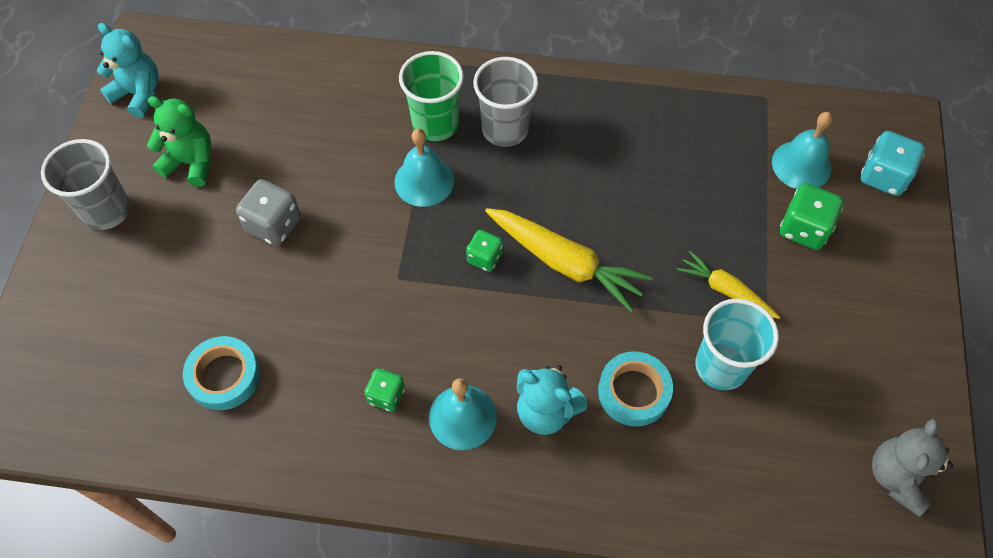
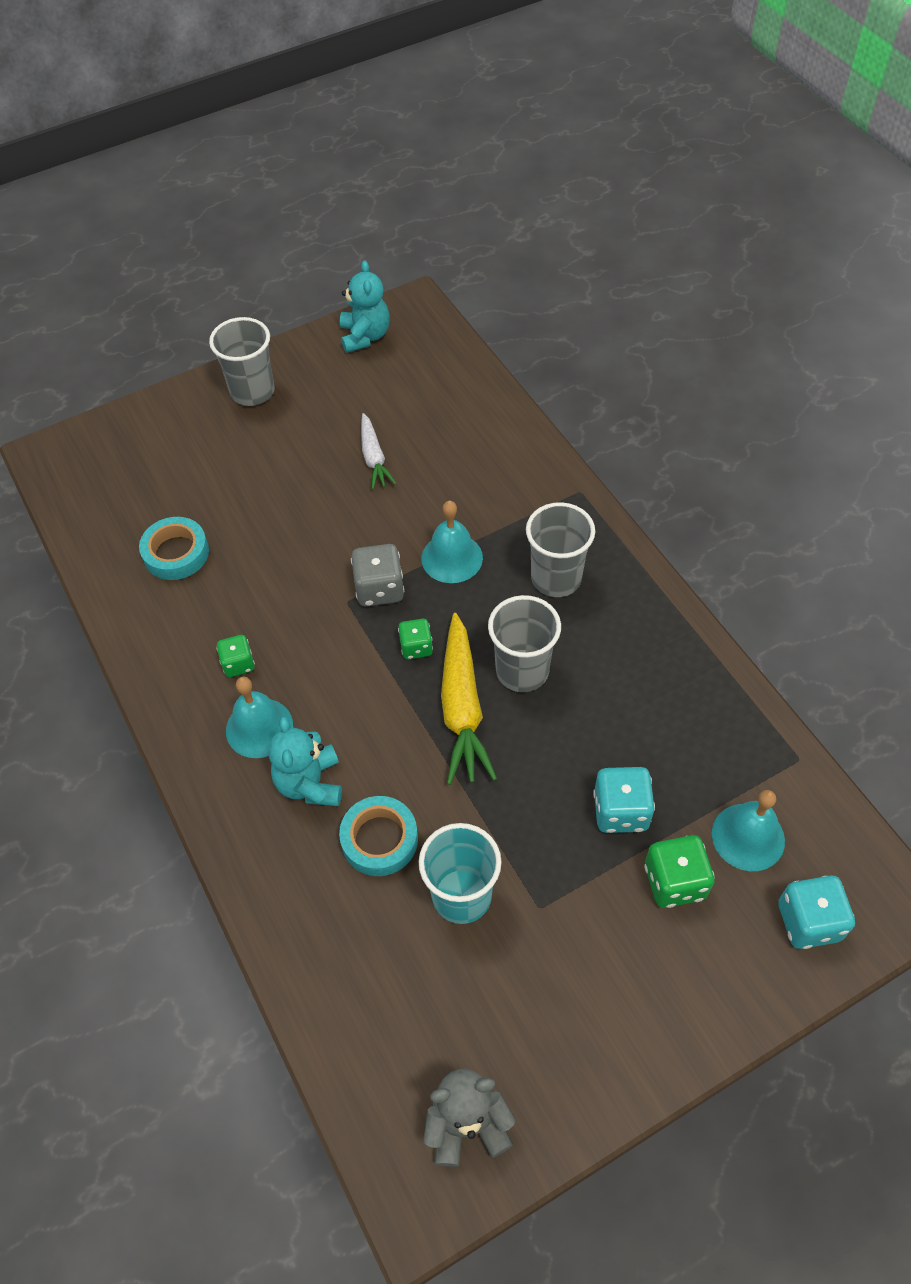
camera: 55 degrees right, 5 degrees down
green teddy bear [147,96,211,187] -> none
grey dice [236,179,301,246] -> grey dice moved to [351,544,404,607]
green cup [399,51,464,141] -> none
yellow carrot [677,251,780,319] -> none
none -> white carrot [361,413,396,489]
none -> grey cup [488,595,561,692]
none -> turquoise dice [593,767,655,833]

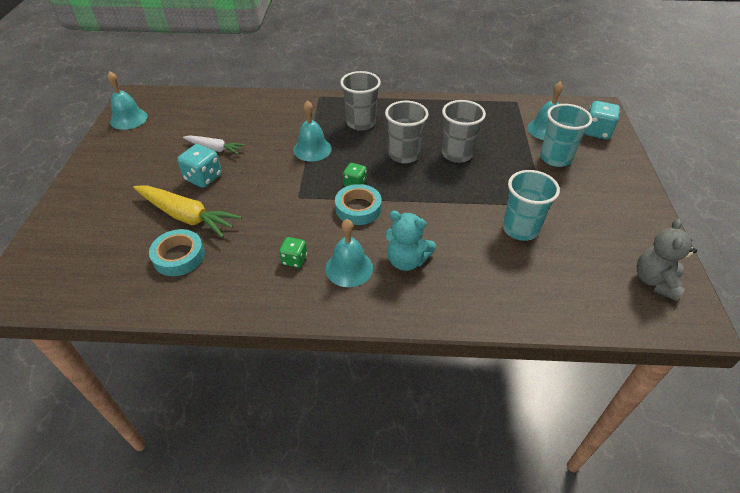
camera: 60 degrees left, 10 degrees down
grey cup [209,317,275,406] -> grey cup moved to [442,100,486,163]
turquoise tape [339,796,418,876] -> turquoise tape moved to [335,184,382,225]
turquoise teddy bear [340,261,390,353] -> turquoise bell [108,71,148,130]
grey dice [351,544,404,607] -> none
yellow carrot [441,613,497,785] -> yellow carrot moved to [133,185,242,238]
turquoise dice [593,767,655,833] -> turquoise dice moved to [177,144,222,188]
green dice [645,835,715,908] -> turquoise cup [540,104,592,167]

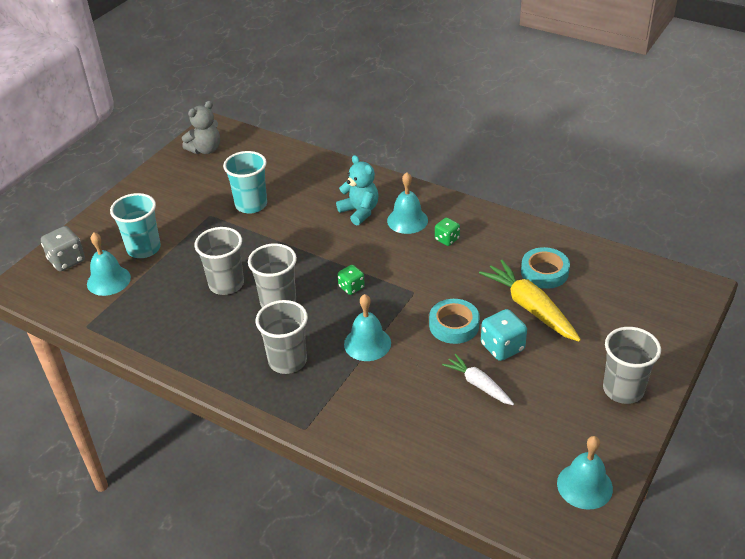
camera: 150 degrees left, 5 degrees down
turquoise tape [335,184,382,225] -> turquoise tape moved to [429,299,480,344]
turquoise dice [584,101,620,139] -> grey dice [41,226,85,271]
none -> grey cup [603,327,661,404]

